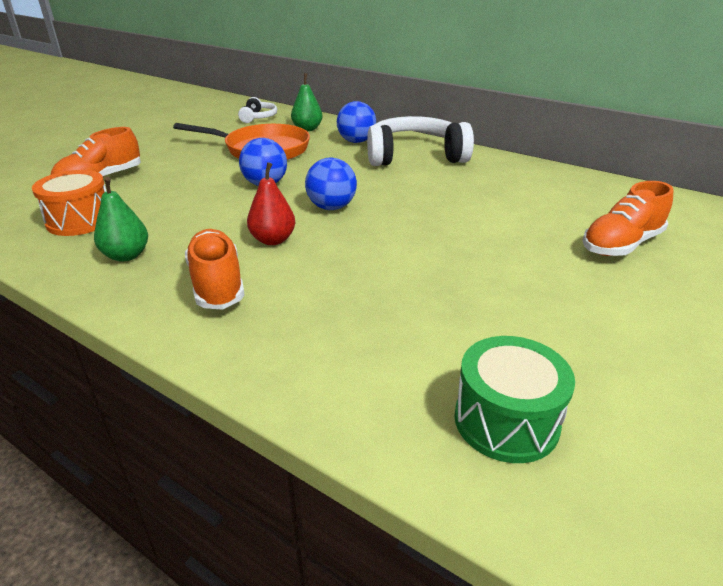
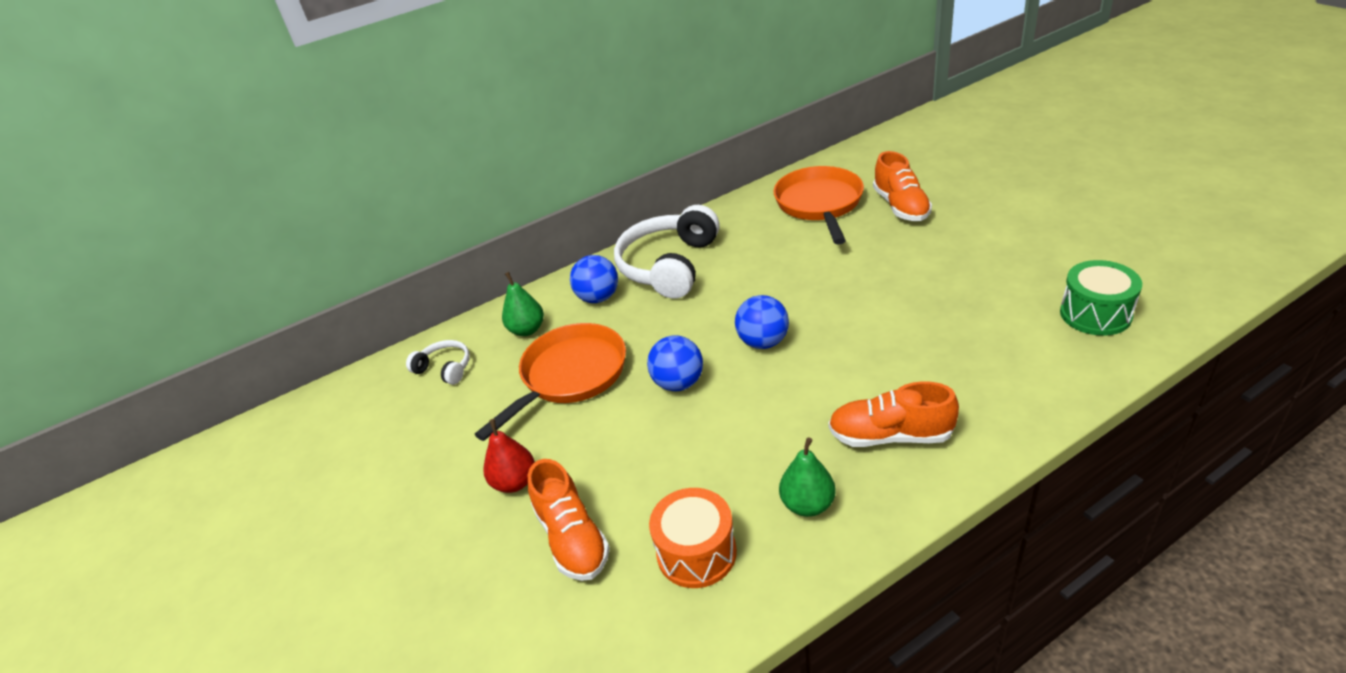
camera: 60 degrees left, 5 degrees up
red pear [247,162,295,245] -> red pear moved to [483,419,535,493]
none -> orange pan [774,166,864,244]

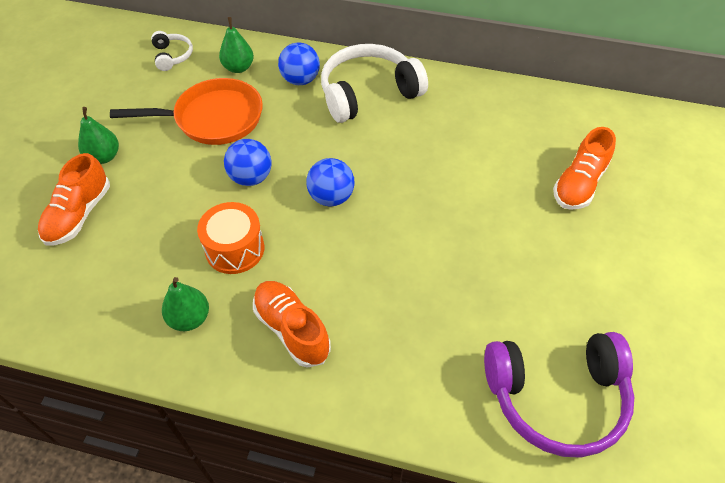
camera: 40 degrees right, 15 degrees up
red pear [483,419,535,493] -> green pear [78,107,119,164]
orange drum [649,488,737,588] -> orange drum moved to [197,202,264,274]
orange pan [774,166,864,244] -> none
green drum [1060,260,1142,336] -> purple headphones [484,332,634,458]

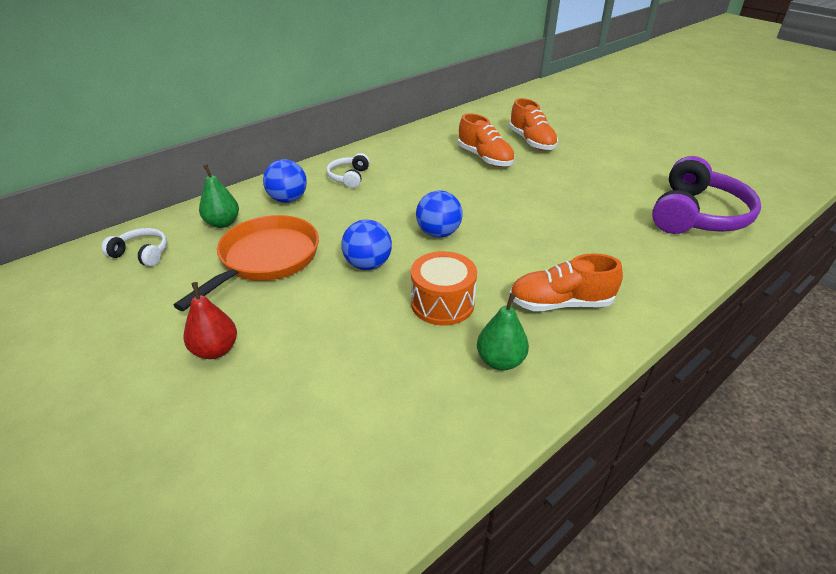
camera: 55 degrees left, 15 degrees down
orange shoe [38,153,110,246] -> orange shoe moved to [458,113,515,167]
green pear [78,107,119,164] -> red pear [183,282,237,359]
white headphones [321,44,428,123] -> white headphones [327,153,370,188], size x0.48

